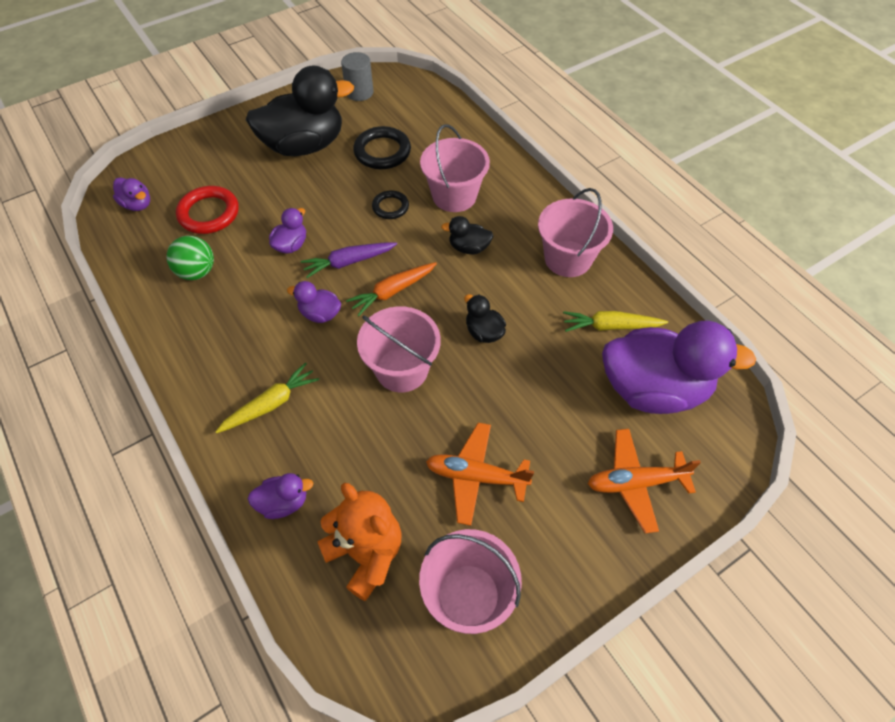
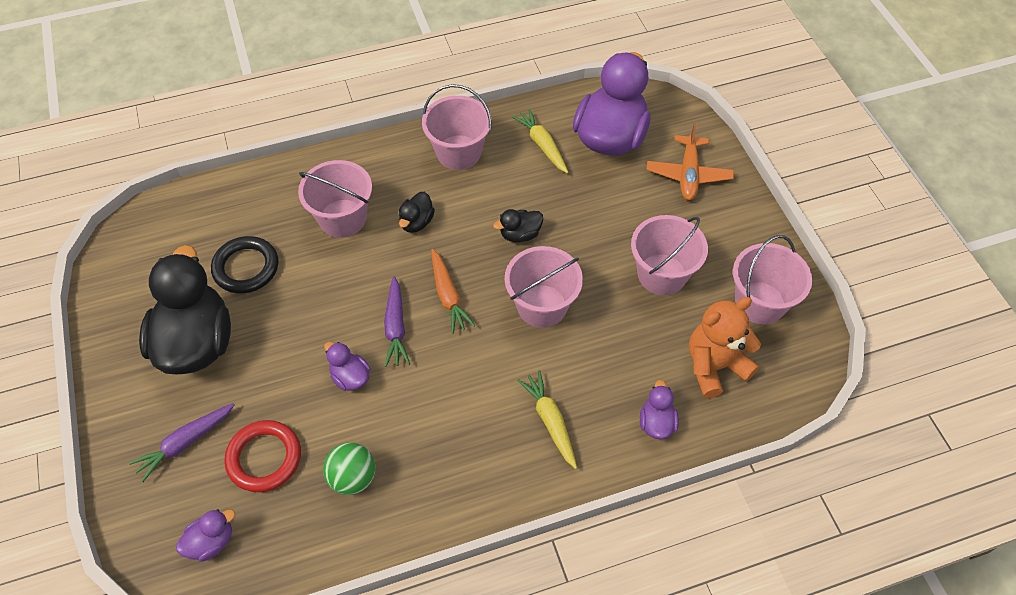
camera: 75 degrees left, 0 degrees up
purple duck [287,281,341,323] -> none
grey cylinder [341,52,374,101] -> none
black ring [372,190,409,219] -> none
orange plane [426,423,534,526] -> pink bucket [631,215,708,295]
yellow carrot [563,311,668,332] -> yellow carrot turned 135 degrees clockwise [512,109,569,174]
none -> purple carrot [129,403,235,482]

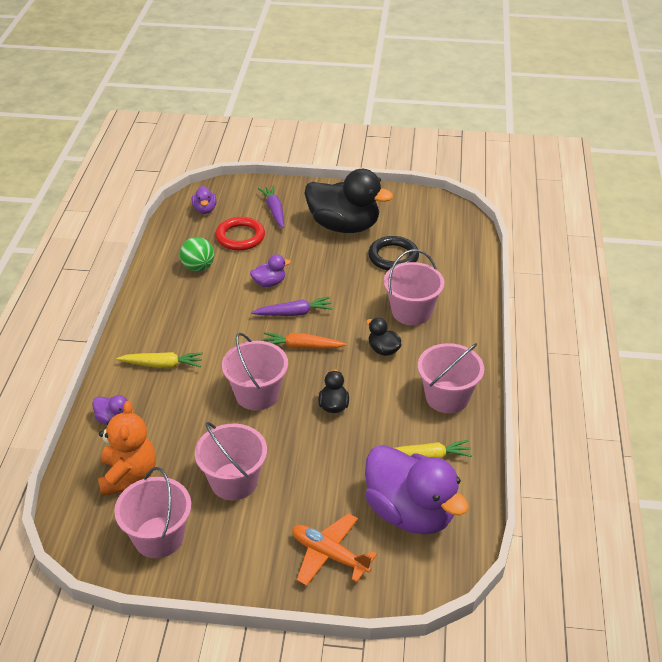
camera: 115 degrees right, 15 degrees down
purple carrot [384,276,410,367] -> purple carrot turned 150 degrees clockwise [251,297,333,316]

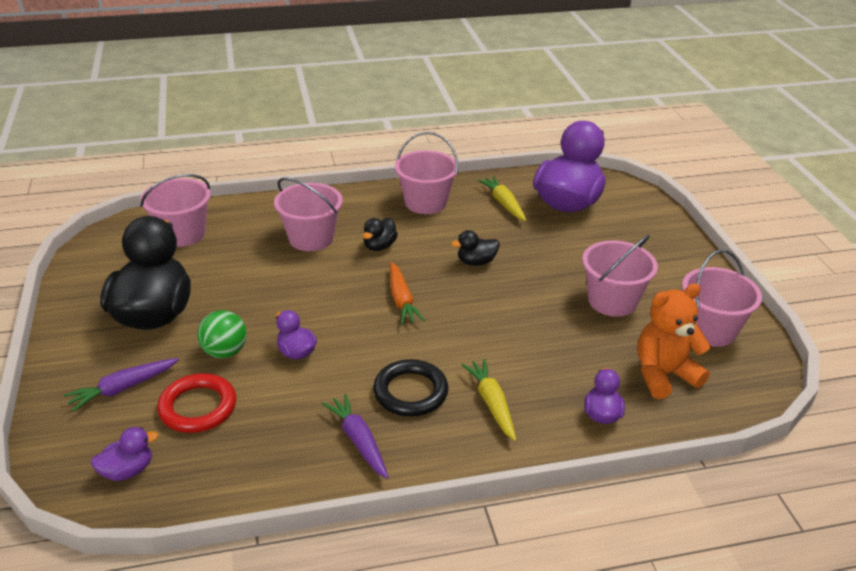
camera: 110 degrees left, 5 degrees down
green ball [180,237,214,272] -> green ball moved to [197,310,247,358]
pink bucket [222,333,288,411] -> pink bucket moved to [140,174,211,247]
purple carrot [251,297,333,316] -> purple carrot moved to [322,394,389,479]
orange plane [293,513,377,586] -> none
black ring [368,236,419,271] -> black ring moved to [373,359,449,417]

